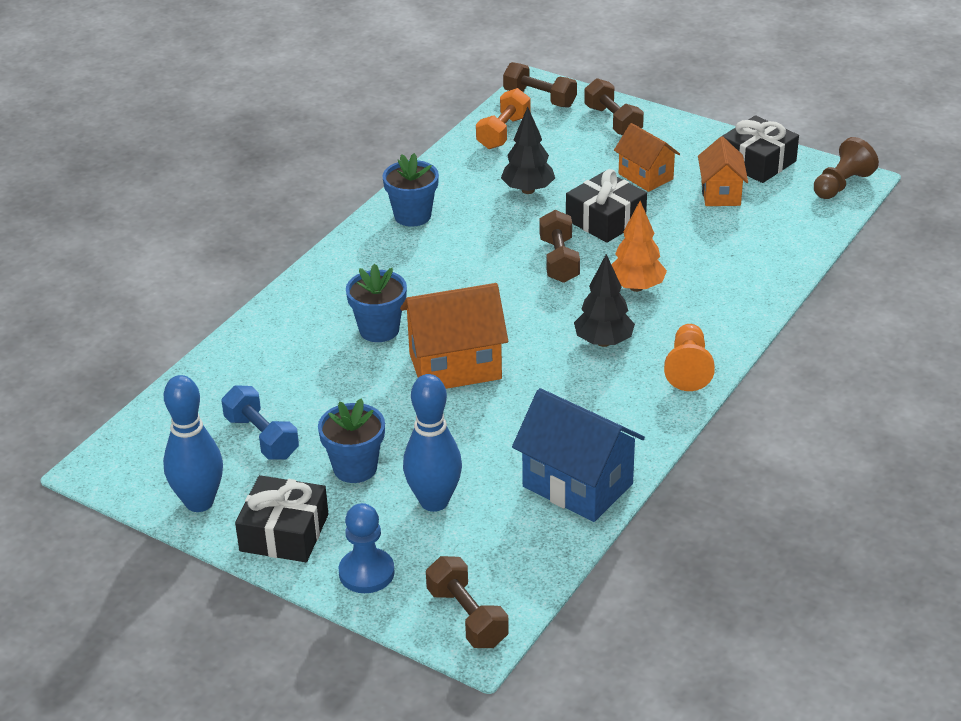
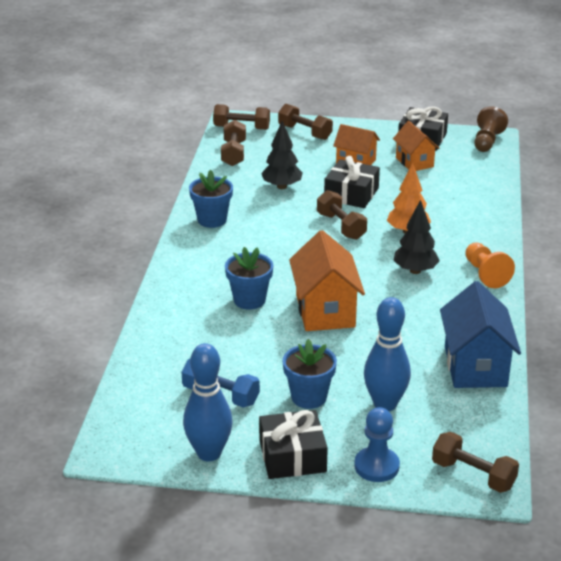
camera: 25 degrees left, 5 degrees down
orange house [400,283,508,389] -> orange house turned 60 degrees counterclockwise [289,230,365,331]
orange dumbbell [476,88,531,149] -> brown dumbbell [221,120,246,166]
blue house [512,388,645,522] -> blue house turned 75 degrees clockwise [440,281,521,388]

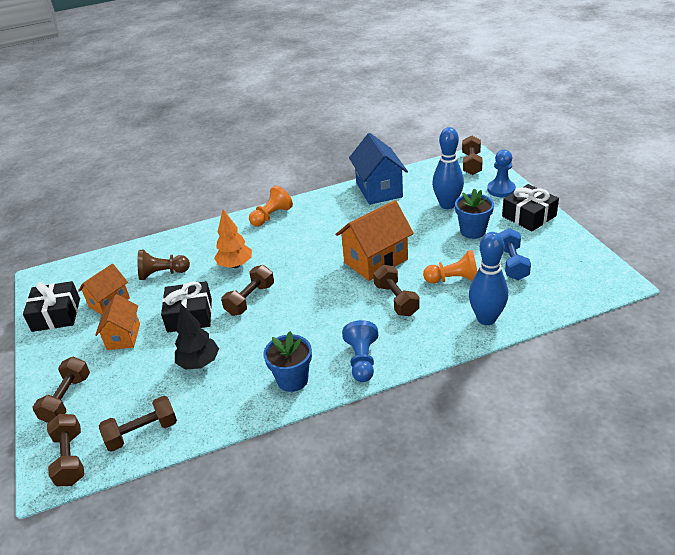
camera: 115 degrees left, 5 degrees up
blue bowling pin [183,343,233,461] -> blue bowling pin moved to [469,232,508,325]
blue flower pot [225,247,273,310] -> brown dumbbell [373,265,419,316]
black tree [393,200,440,274] -> none
blue house [440,281,521,388] -> blue house turned 75 degrees counterclockwise [349,133,408,205]
brown pawn [474,106,508,152] -> brown pawn moved to [137,250,190,280]
none -> blue pawn [342,320,378,382]
none -> orange pawn [423,250,477,284]

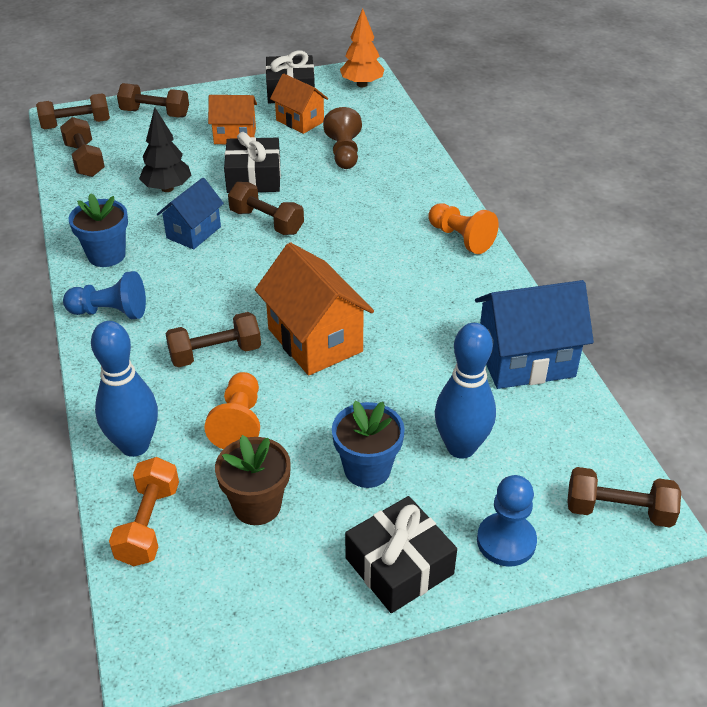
camera: 90 degrees right, 5 degrees up
orange tree [214,210,252,268] -> orange tree moved to [340,8,384,87]
blue dumbbell [498,228,531,280] -> brown flower pot [215,435,291,525]
none -> orange dumbbell [109,457,179,566]
none -> blue house [157,178,224,250]

